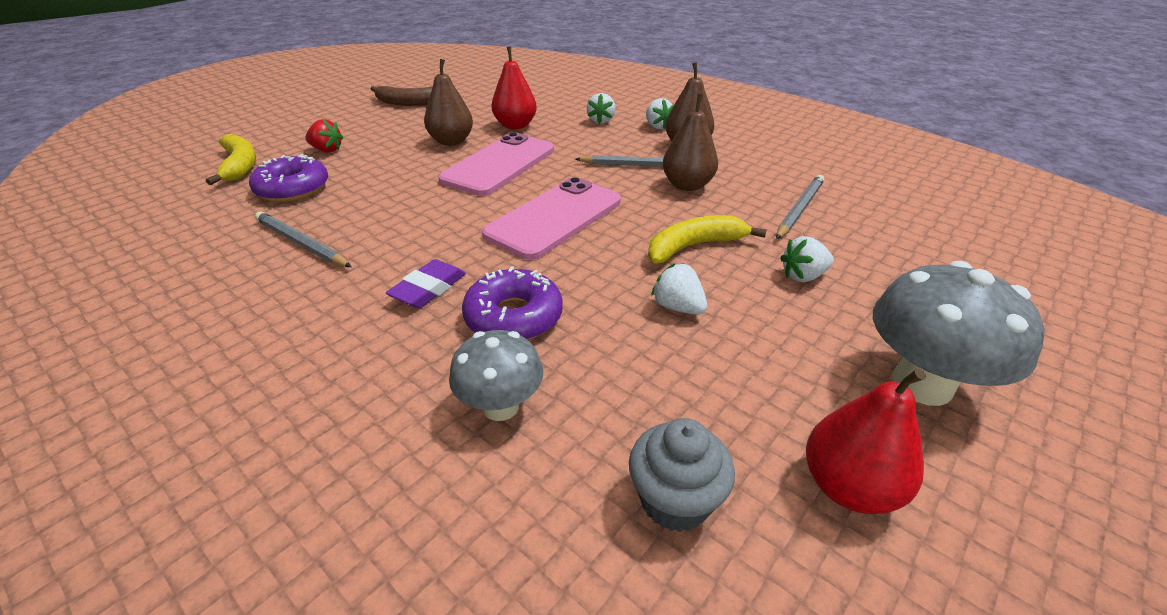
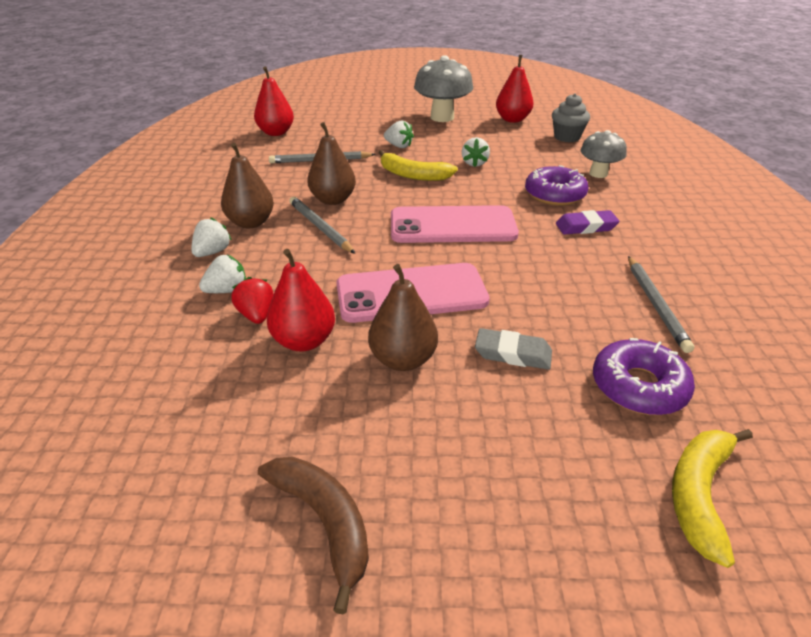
camera: 130 degrees left, 0 degrees up
red strawberry [305,119,344,153] -> red strawberry moved to [231,277,274,324]
none -> red pear [254,66,294,136]
none -> grey eraser [475,328,552,370]

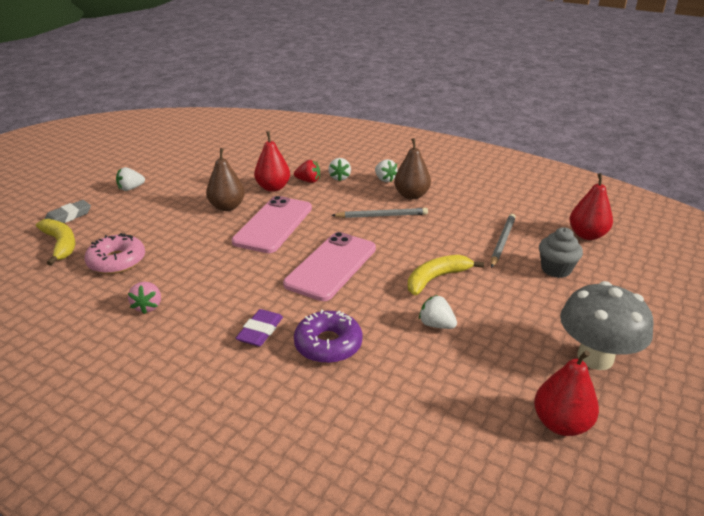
camera: 120 degrees right, 5 degrees down
brown banana [258,457,369,615] -> none
brown pear [307,122,356,205] -> none
white strawberry [384,120,414,148] -> white strawberry moved to [116,167,145,191]
grey eraser [475,328,552,370] -> grey eraser moved to [45,200,91,223]
grey cupcake [552,93,590,142] -> grey cupcake moved to [539,227,583,278]
grey mushroom [580,130,627,178] -> none
purple donut [593,338,695,415] -> pink donut [84,233,145,274]
grey pencil [628,256,694,353] -> pink strawberry [128,282,161,314]

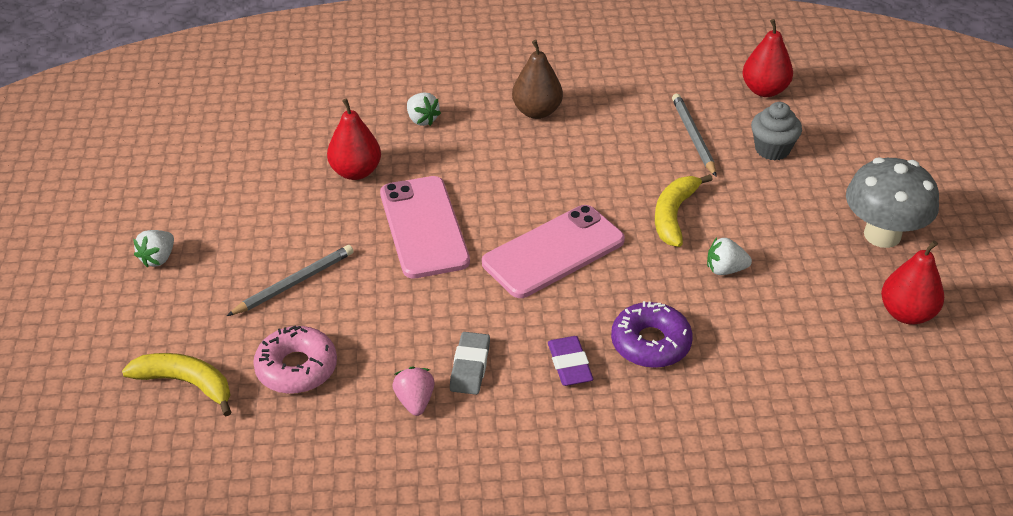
camera: 35 degrees left, 10 degrees up
grey eraser [45,200,91,223] -> grey eraser moved to [450,332,490,395]
pink strawberry [128,282,161,314] -> pink strawberry turned 150 degrees counterclockwise [392,367,435,416]
brown pear [206,148,245,211] -> none
pink phone [283,232,376,301] -> pink phone turned 60 degrees clockwise [482,205,625,298]
red strawberry [294,160,320,183] -> none
grey pencil [331,208,428,218] -> grey pencil moved to [227,245,354,316]
white strawberry [375,159,397,182] -> none

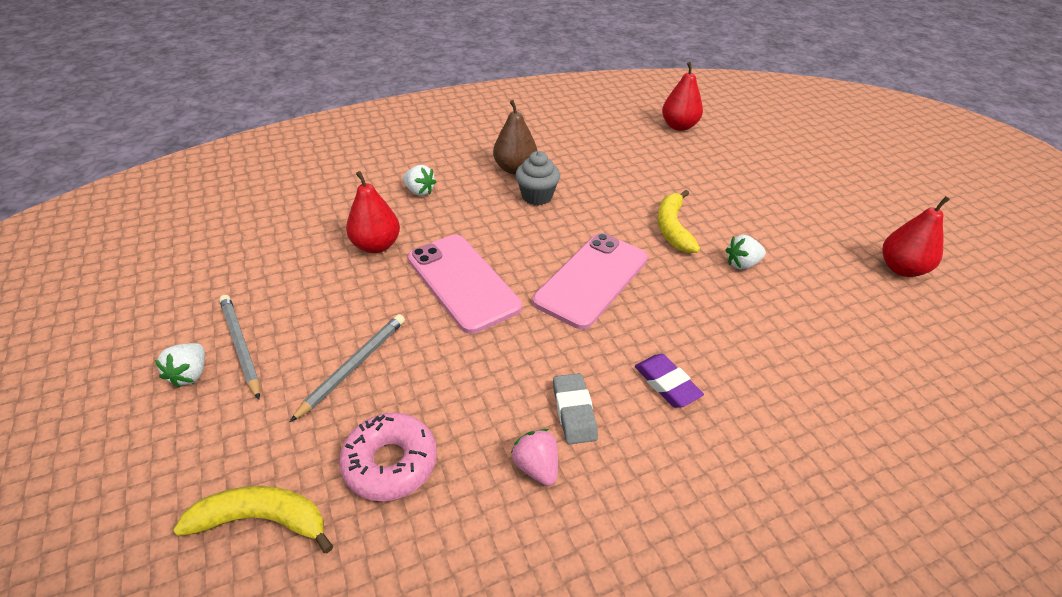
camera: 20 degrees left, 0 degrees up
purple donut [611,301,693,368] -> none
grey pencil [672,94,716,177] -> grey pencil moved to [219,295,260,400]
grey cupcake [751,102,802,160] -> grey cupcake moved to [515,151,560,205]
grey mushroom [846,157,939,248] -> none

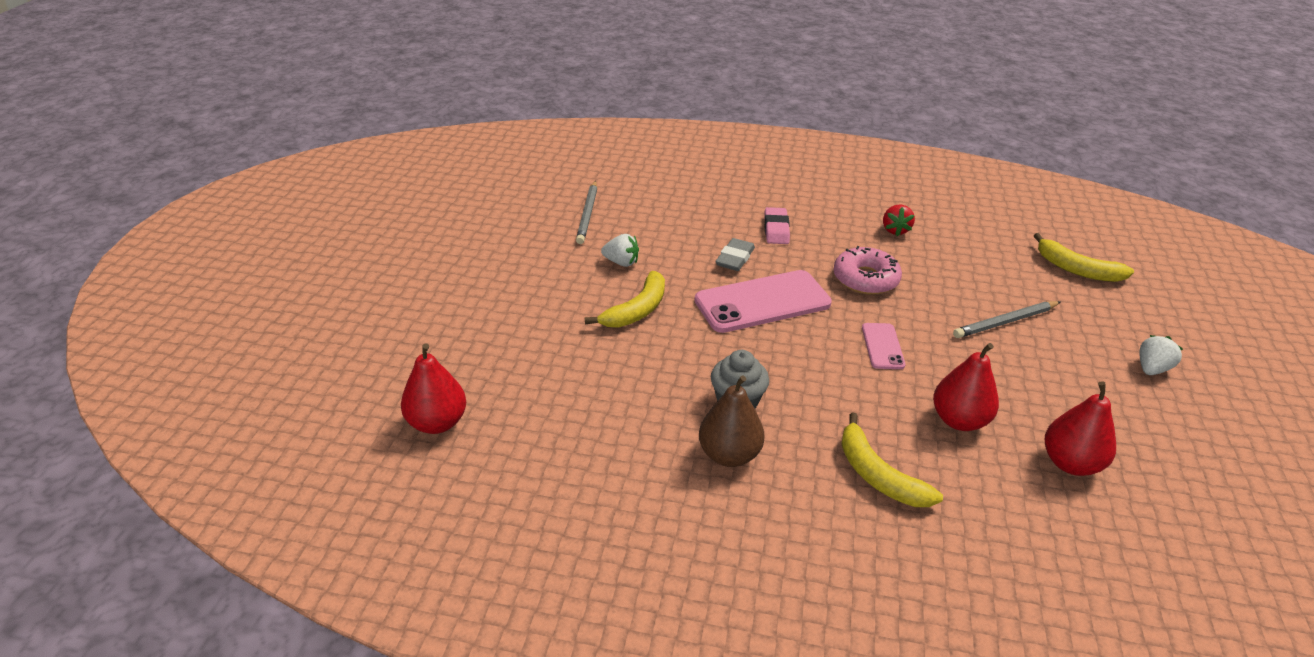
camera: 145 degrees left, 5 degrees down
grey pencil [219,295,260,400] -> grey pencil moved to [576,181,597,244]
pink donut [339,413,437,501] -> pink donut moved to [833,246,902,295]
white strawberry [403,165,436,196] -> yellow banana [841,412,943,507]
pink phone [408,235,522,334] -> pink phone [862,323,905,369], size x0.49
pink strawberry [511,429,558,486] -> red strawberry [883,204,915,236]
grey eraser [553,373,598,445] -> grey eraser moved to [715,238,755,271]
purple eraser [635,354,704,408] -> pink eraser [764,207,790,244]
red pear [882,196,950,277] -> red pear moved to [1045,381,1116,476]

